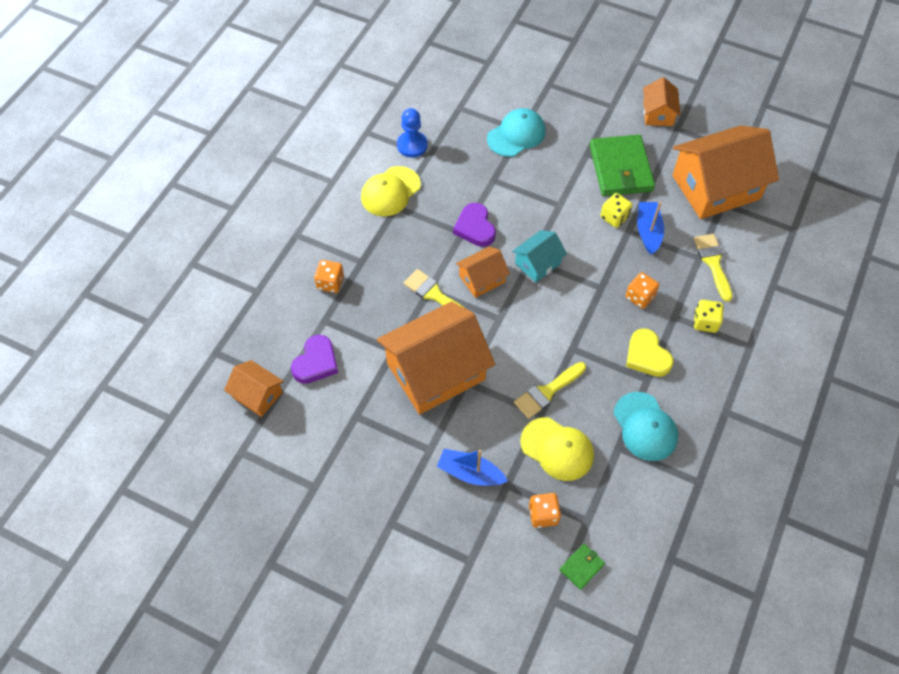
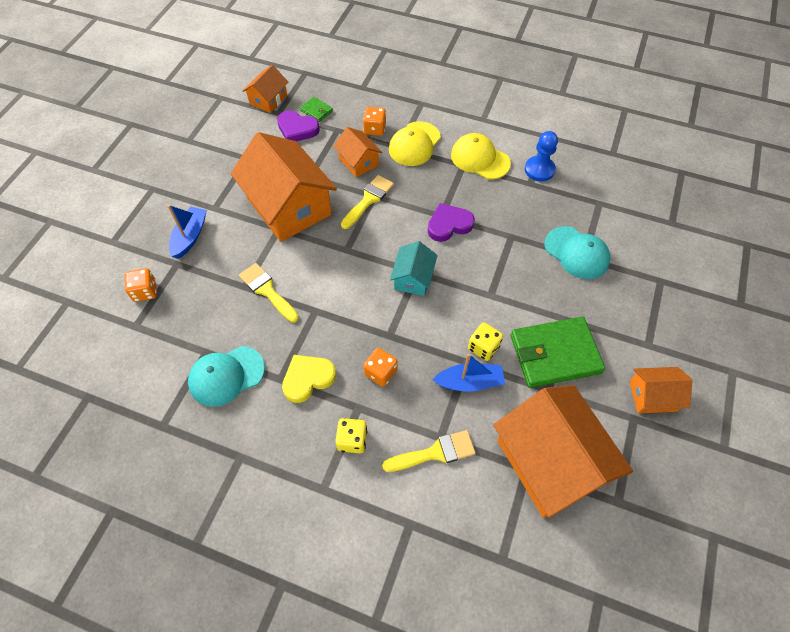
camera: 85 degrees right, 0 degrees up
orange house [456,246,510,298] -> orange house moved to [334,127,382,177]
turquoise house [512,230,567,282] -> turquoise house turned 60 degrees clockwise [390,241,438,296]
yellow cap [520,417,594,481] -> yellow cap moved to [389,121,441,166]
green wallet [559,543,605,590] -> green wallet moved to [300,97,333,122]

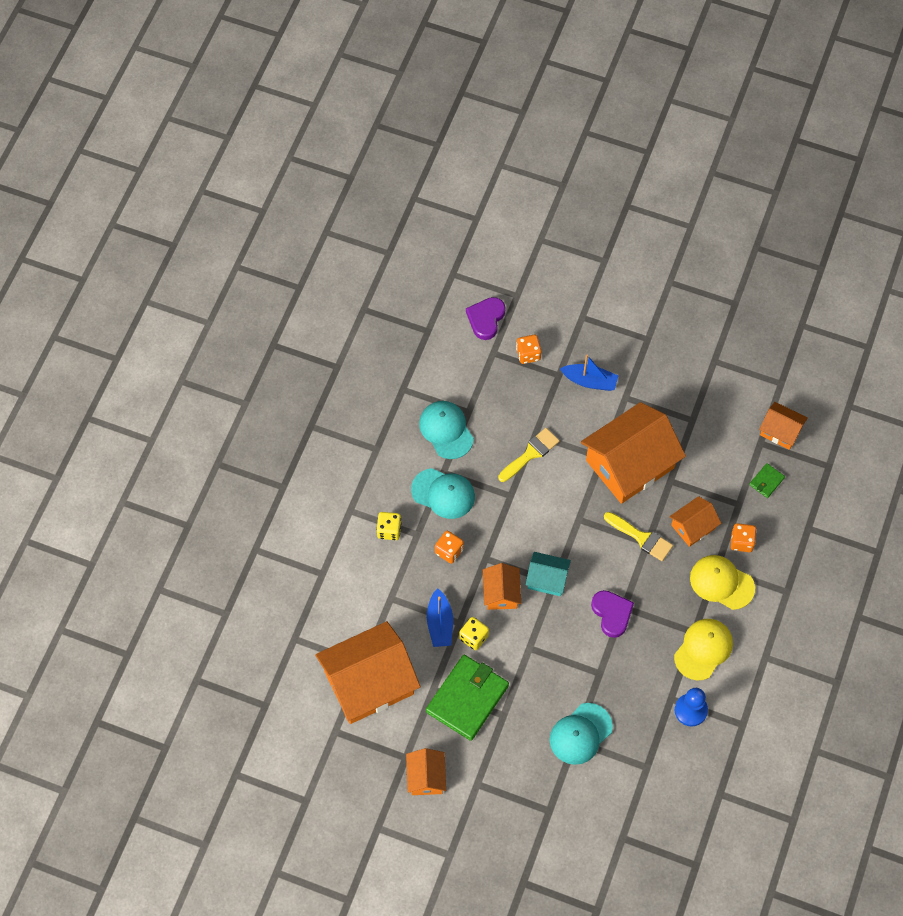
camera: 90 degrees right, 5 degrees up
purple heart [277,110,320,141] -> purple heart moved to [466,297,506,340]
yellow heart [282,355,336,403] -> turquoise cap [411,468,475,519]
yellow brush [382,430,476,472] -> none
green wallet [511,317,605,388] -> green wallet turned 45 degrees clockwise [426,655,509,741]
none -> orange house [483,563,521,610]

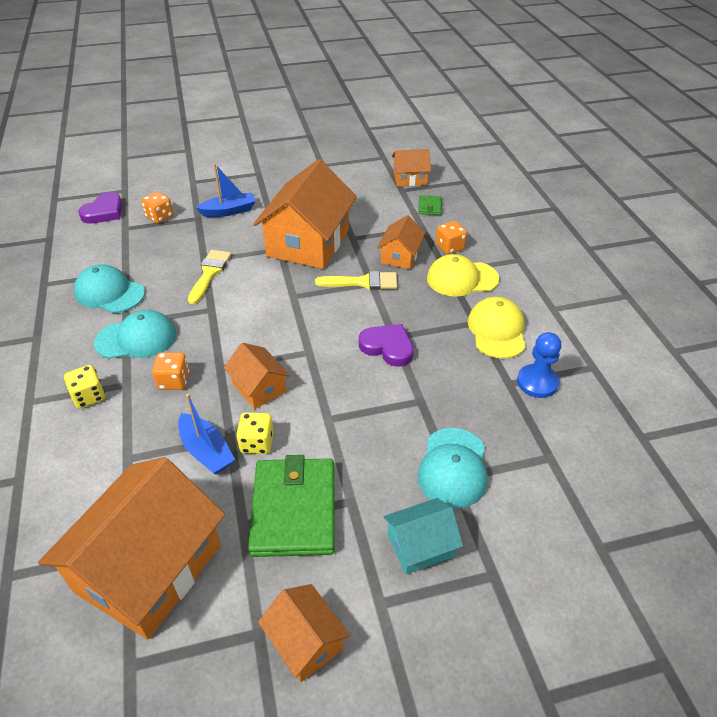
camera: 35 degrees left, 20 degrees down
purple heart [466,297,506,340] -> purple heart turned 135 degrees counterclockwise [78,192,122,224]
turquoise house [525,552,571,596] -> turquoise house moved to [383,498,463,575]

